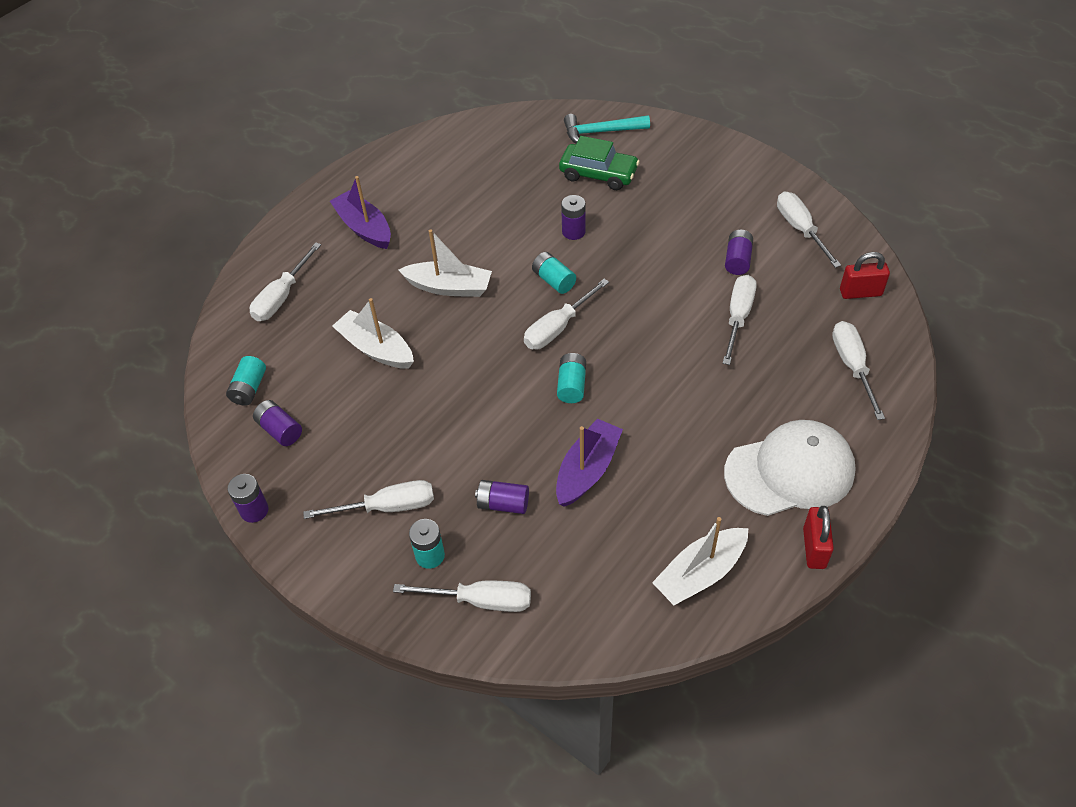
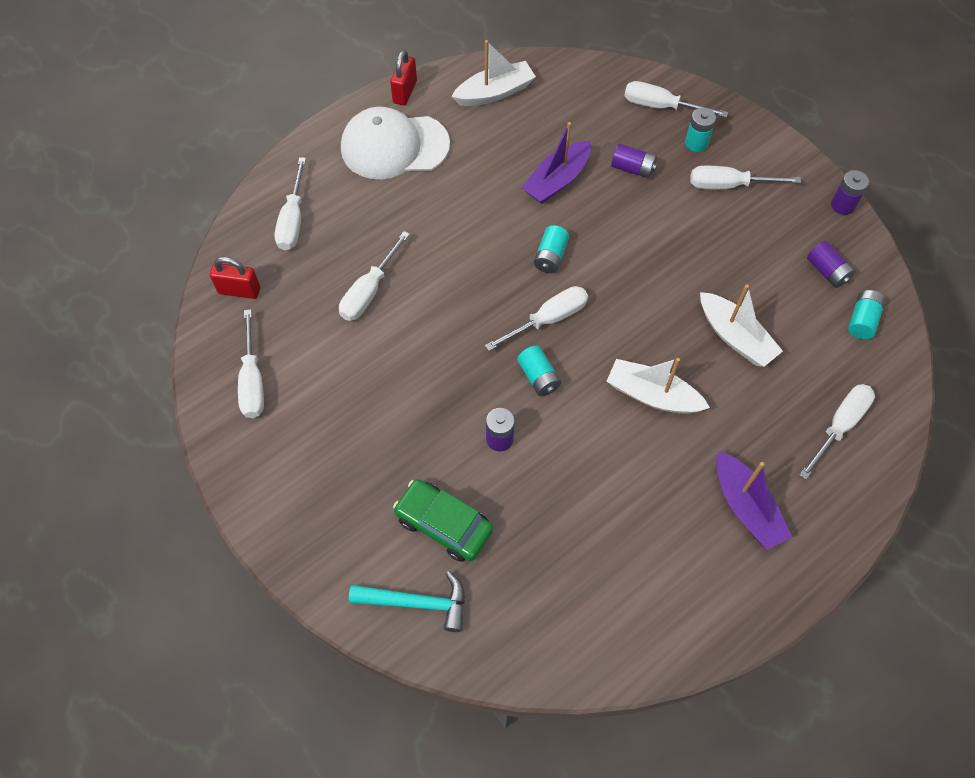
camera: 170 degrees left, 10 degrees up
purple battery [725,230,753,275] -> none

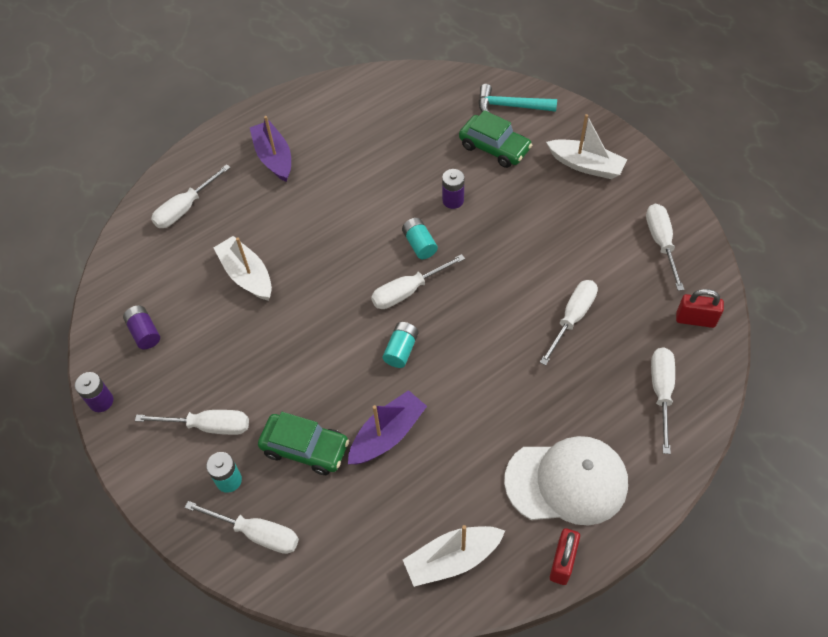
camera: 175 degrees left, 5 degrees down
white boat [607,358,710,414] -> white boat moved to [546,114,627,179]
purple battery [611,144,657,178] -> green car [258,412,349,475]
turquoise battery [848,290,885,339] -> none

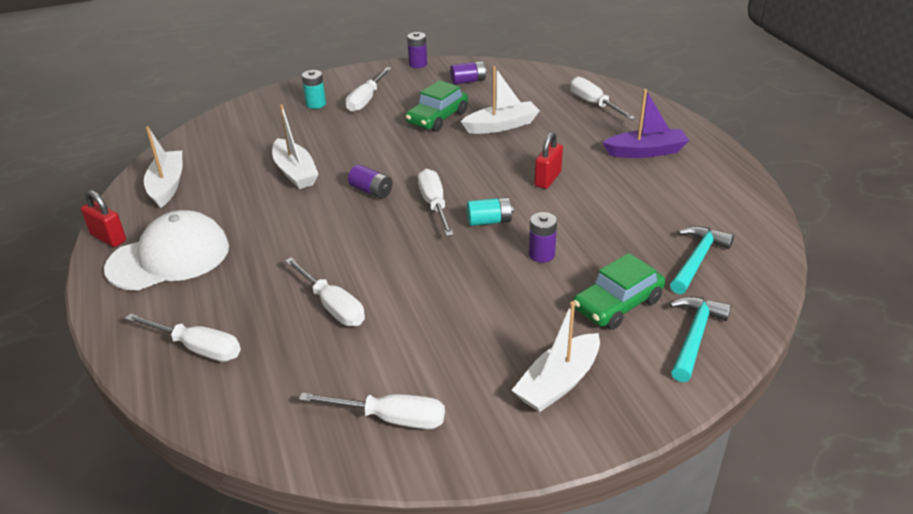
camera: 105 degrees right, 20 degrees down
white screwdriver [185,501,299,554] -> none
green car [258,412,349,475] -> green car moved to [406,80,468,132]
purple boat [348,390,427,464] -> white boat [272,105,318,189]
turquoise battery [383,322,419,368] -> purple battery [348,165,392,199]
white cap [504,436,628,525] -> white cap turned 135 degrees counterclockwise [104,210,229,291]
red padlock [676,289,724,328] -> red padlock moved to [534,132,563,189]
none -> turquoise hammer [670,226,734,294]

